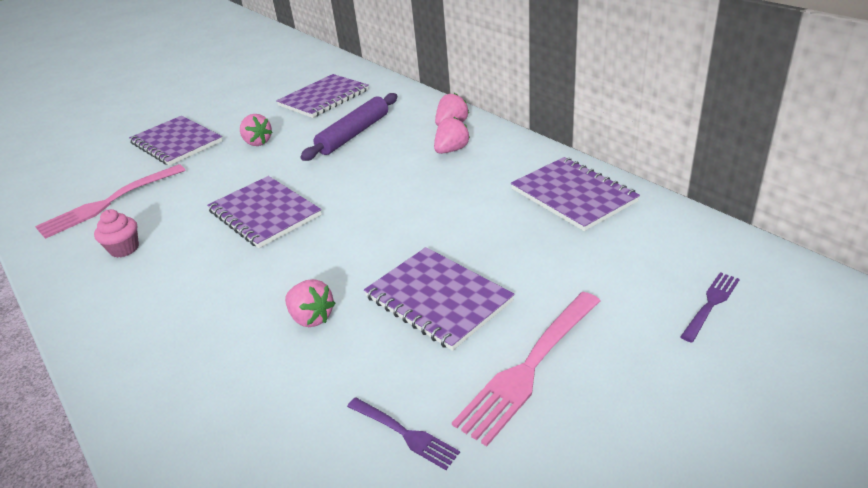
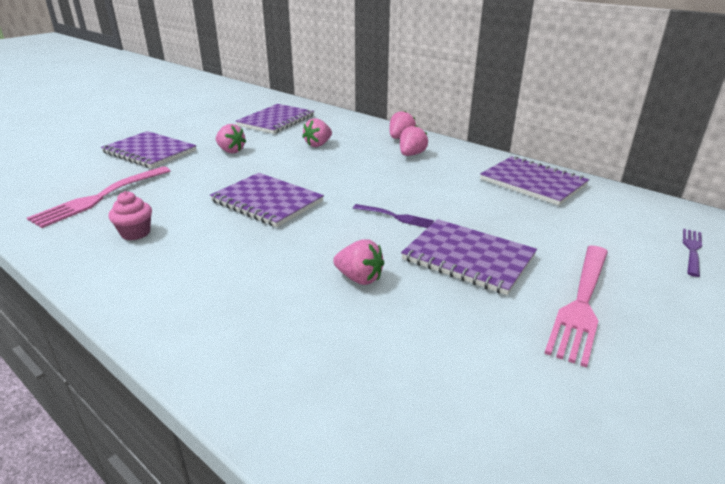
camera: 15 degrees left, 5 degrees down
purple rolling pin [300,93,398,161] -> pink strawberry [302,118,332,147]
purple fork [347,397,460,470] -> purple fork moved to [353,204,434,228]

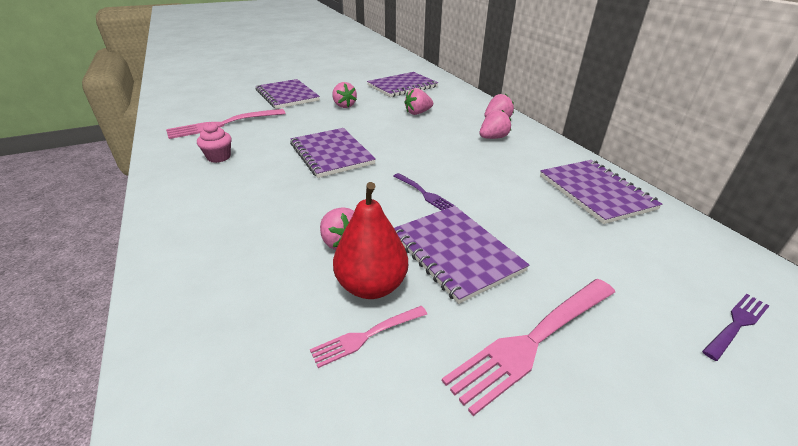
camera: 25 degrees right, 5 degrees up
none -> pink fork [310,306,427,368]
none -> red pear [333,182,408,299]

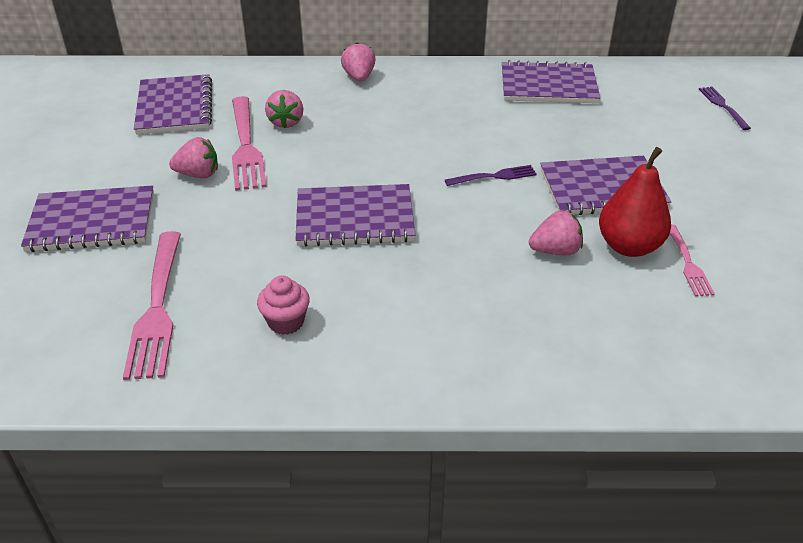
camera: 65 degrees left, 5 degrees up
pink fork [442,279,615,416] -> pink fork moved to [232,96,267,191]
pink strawberry [480,110,511,139] -> none

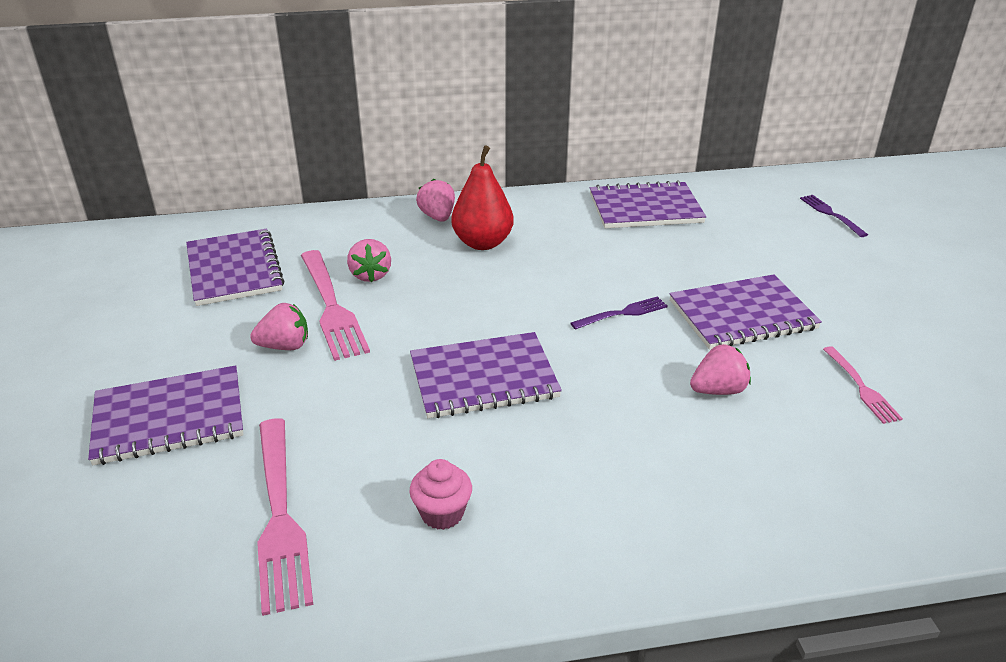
camera: 10 degrees left, 5 degrees down
red pear [599,147,671,257] -> red pear moved to [451,145,514,250]

